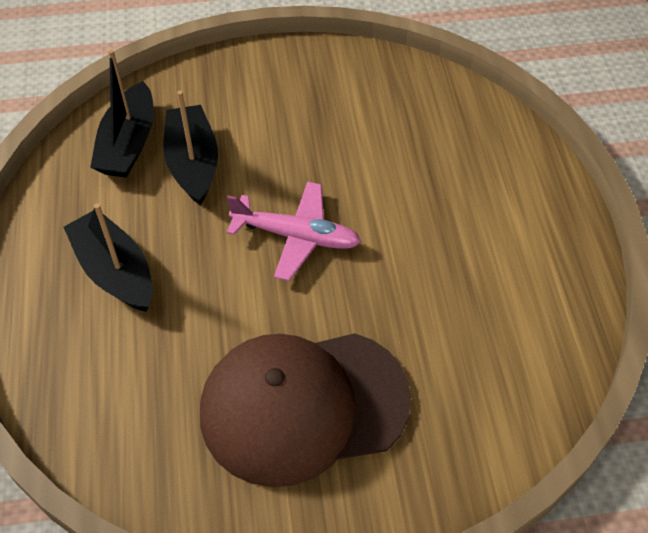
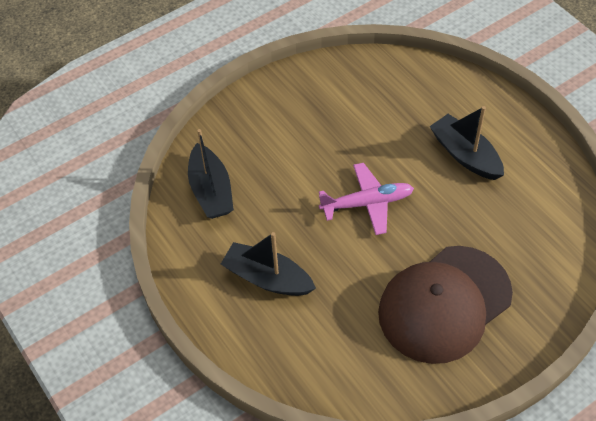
camera: 25 degrees left, 0 degrees up
black boat [163,90,218,205] -> black boat moved to [429,106,504,180]

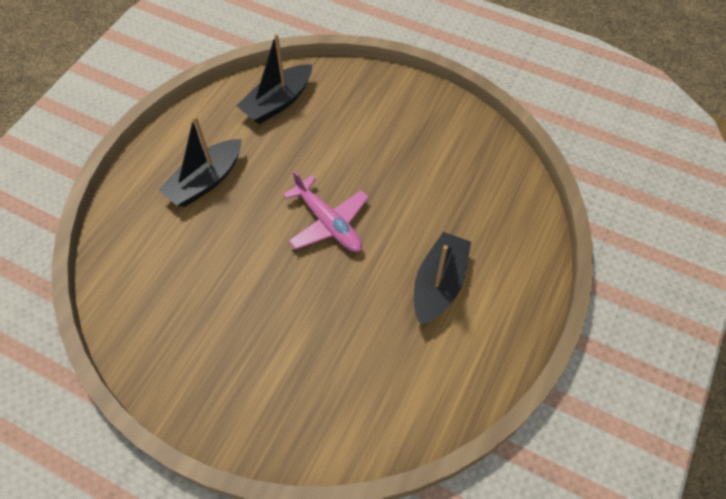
camera: 60 degrees right, 5 degrees up
black boat [221,232,316,296] -> black boat turned 135 degrees counterclockwise [158,116,242,207]
brown cap [378,246,513,364] -> none

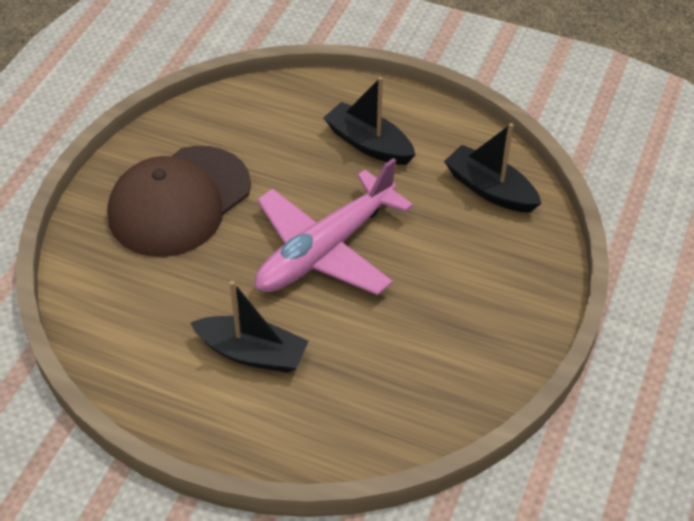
camera: 85 degrees right, 10 degrees down
pink plane [283,171,369,252] -> pink plane [255,158,413,295], size x1.64
none -> brown cap [107,146,251,257]

